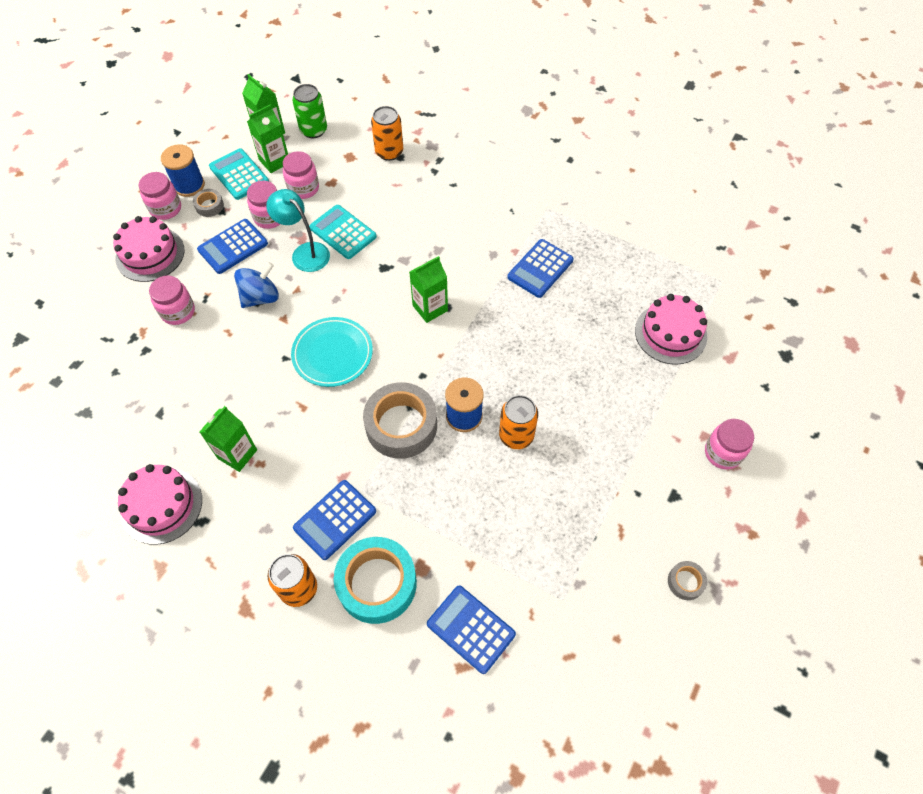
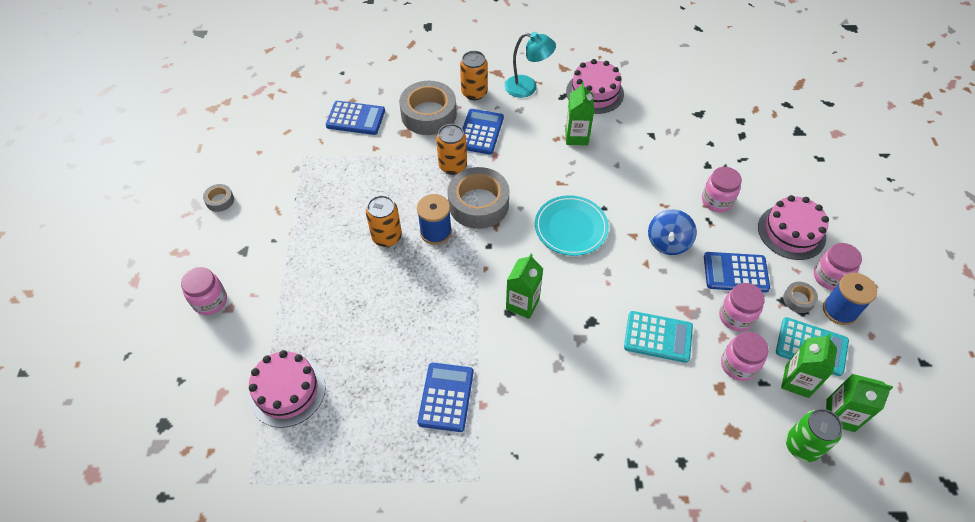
camera: 150 degrees right, 5 degrees down
blue calculator [197,219,268,274] -> blue calculator turned 105 degrees counterclockwise [704,252,770,292]
turquoise lamp [266,189,330,272] -> turquoise lamp moved to [505,32,556,98]
turquoise tape [334,537,417,624] -> grey tape [399,81,457,135]
orange can [371,106,403,161] -> orange can moved to [436,124,467,175]

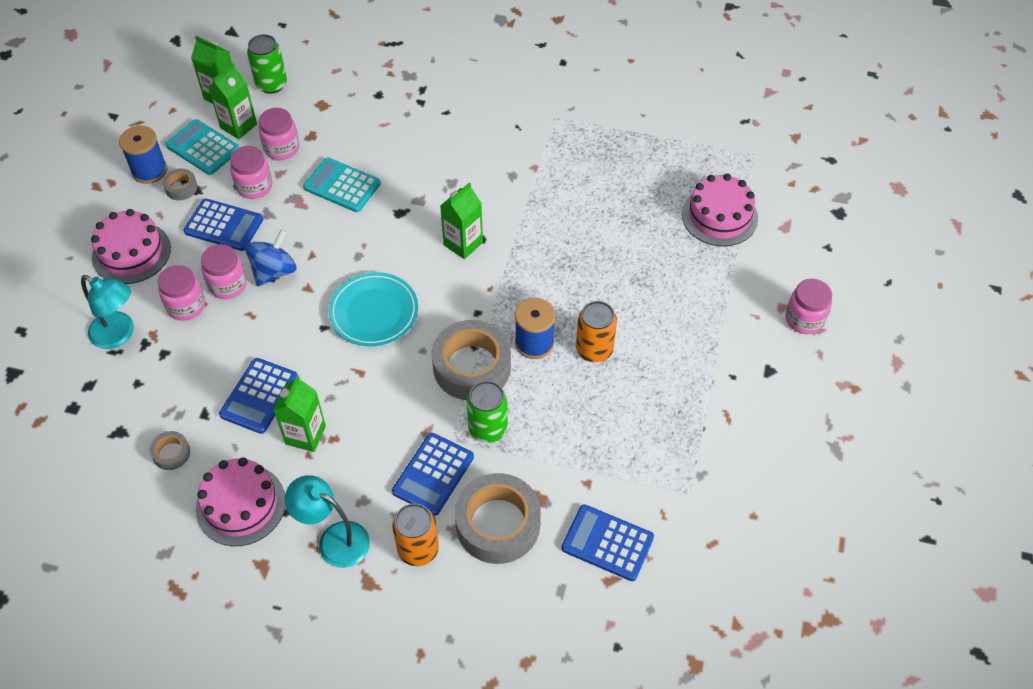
camera: 165 degrees left, 0 degrees up
grey tape [203,184,234,212] -> grey tape moved to [150,431,190,470]
blue calculator [418,363,473,432] -> blue calculator moved to [219,358,298,434]
orange can [436,124,467,175] -> green can [467,381,508,443]
pink jar [814,243,862,290] -> pink jar moved to [201,244,247,299]
none -> turquoise lamp [81,275,134,349]

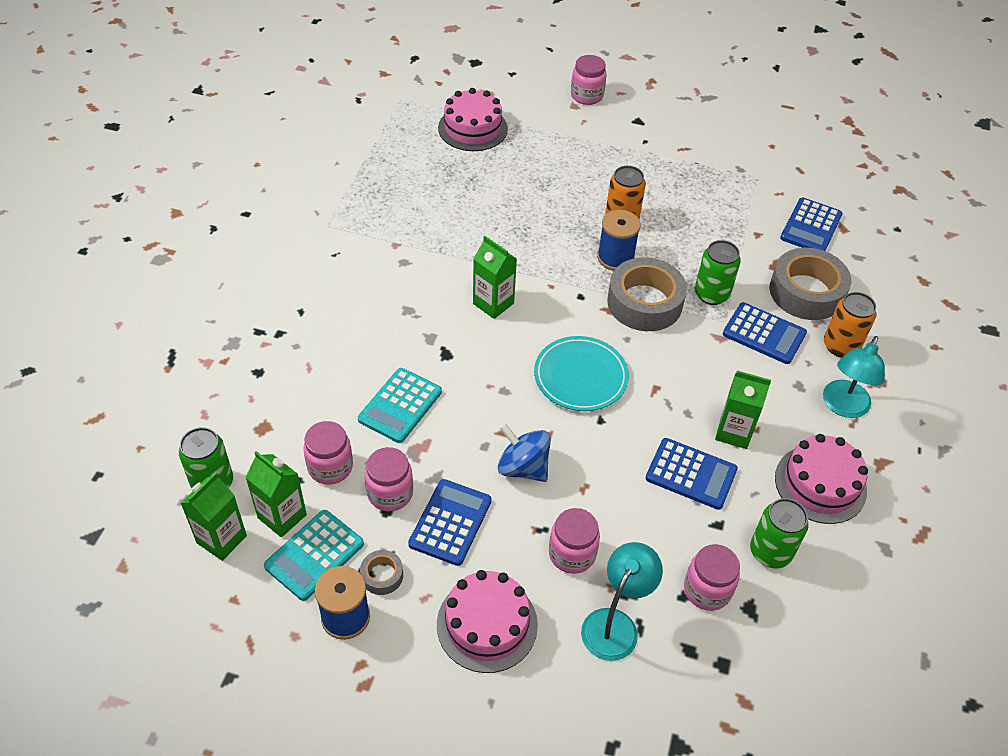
camera: 90 degrees left, 5 degrees down
grey tape [150,431,190,470] -> green can [750,498,809,568]
pink jar [201,244,247,299] -> pink jar moved to [684,544,740,611]

